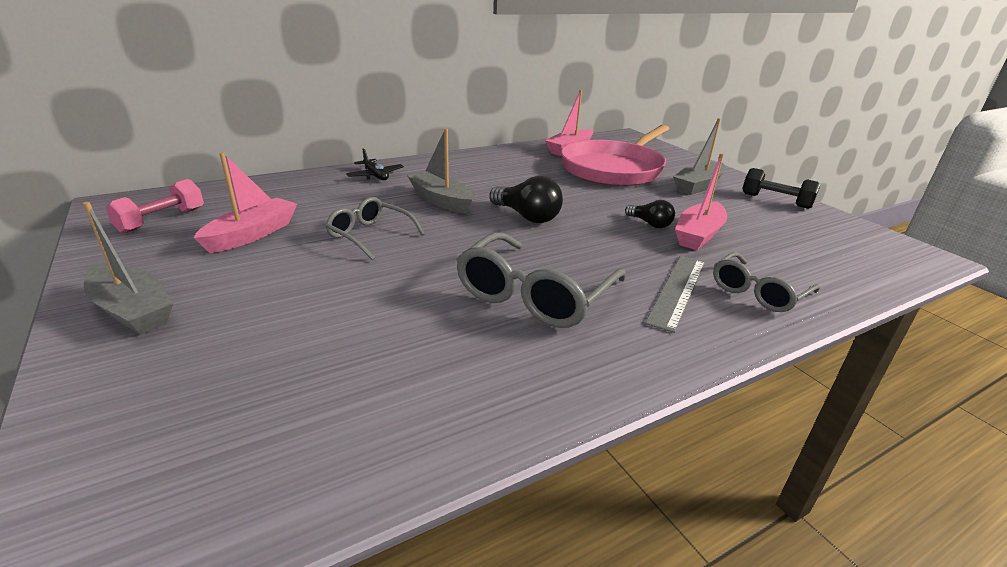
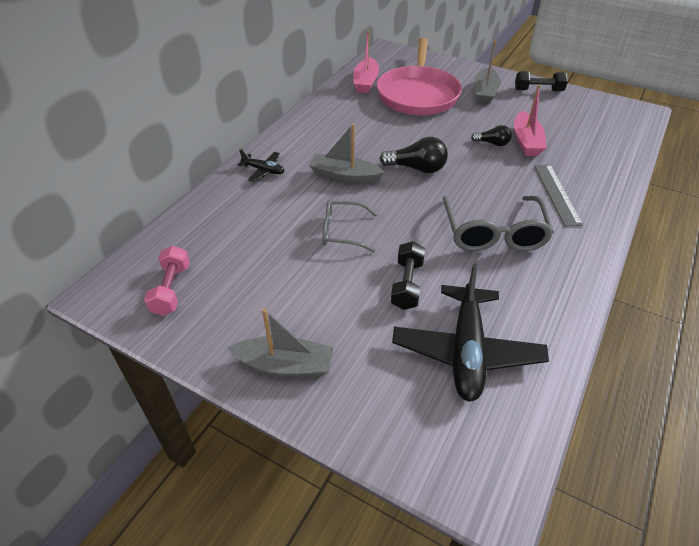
camera: 30 degrees left, 15 degrees up
pink boat [194,152,297,253] -> none
grey glasses [713,252,820,312] -> none
none -> black dumbbell [391,241,425,310]
none -> black plane [392,263,549,402]

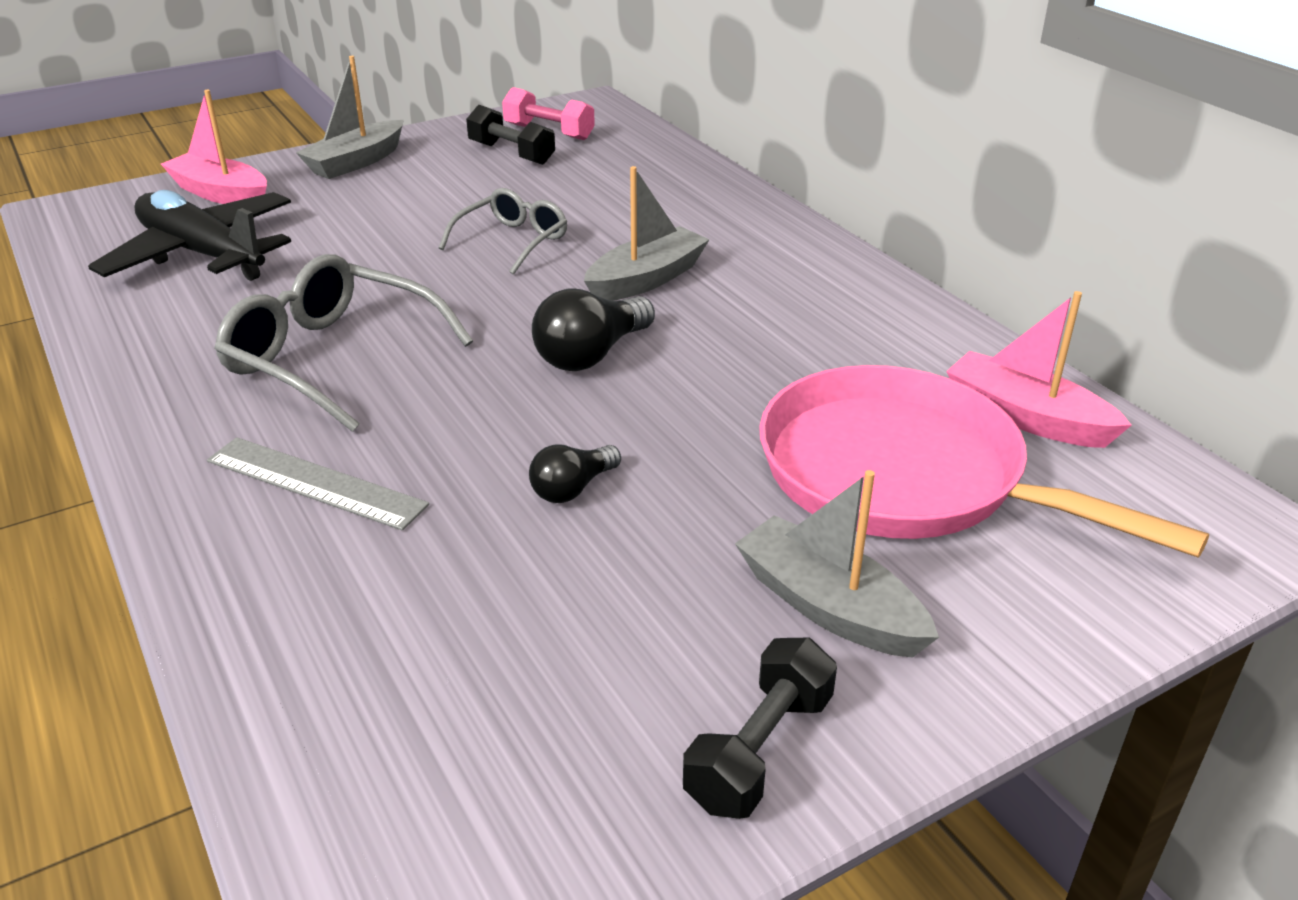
camera: 120 degrees right, 10 degrees down
black plane [238,149,284,182] -> none
black dumbbell [391,241,425,310] -> black dumbbell moved to [466,105,555,165]
pink boat [514,85,546,156] -> pink boat moved to [161,90,267,204]

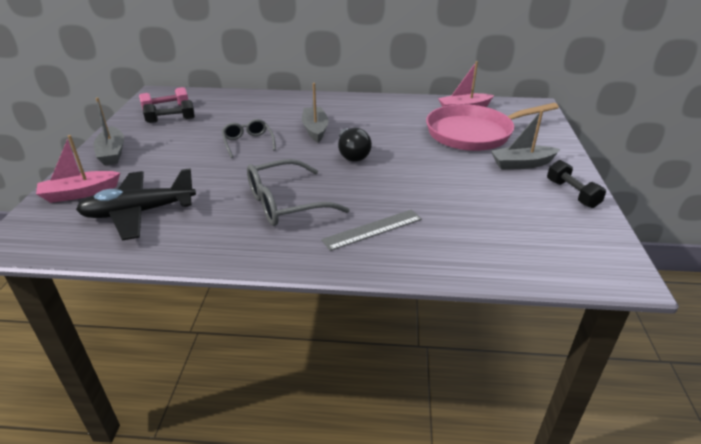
camera: 55 degrees left, 0 degrees up
black light bulb [529,445,621,503] -> none

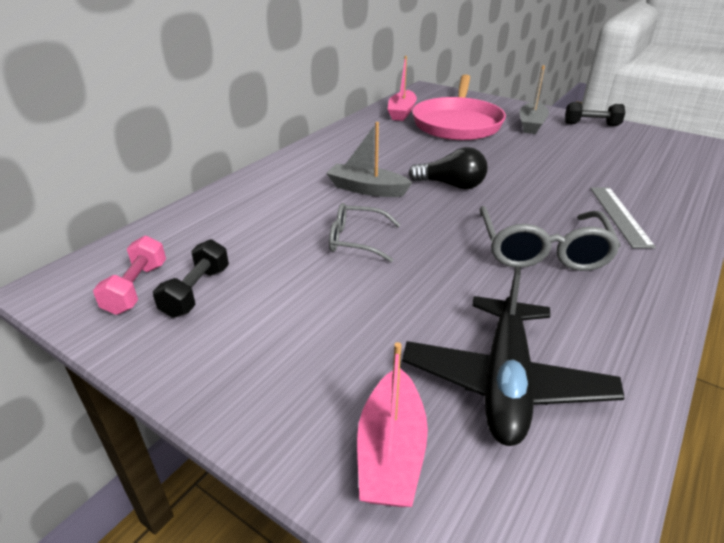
camera: 60 degrees left, 0 degrees up
grey boat [93,98,124,165] -> none

